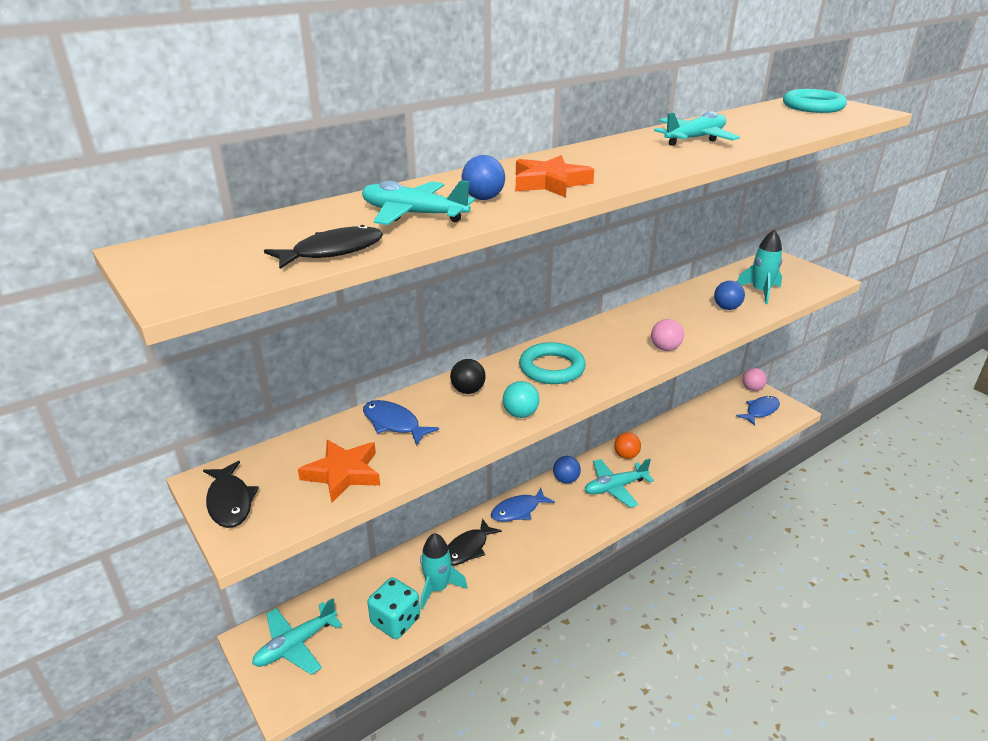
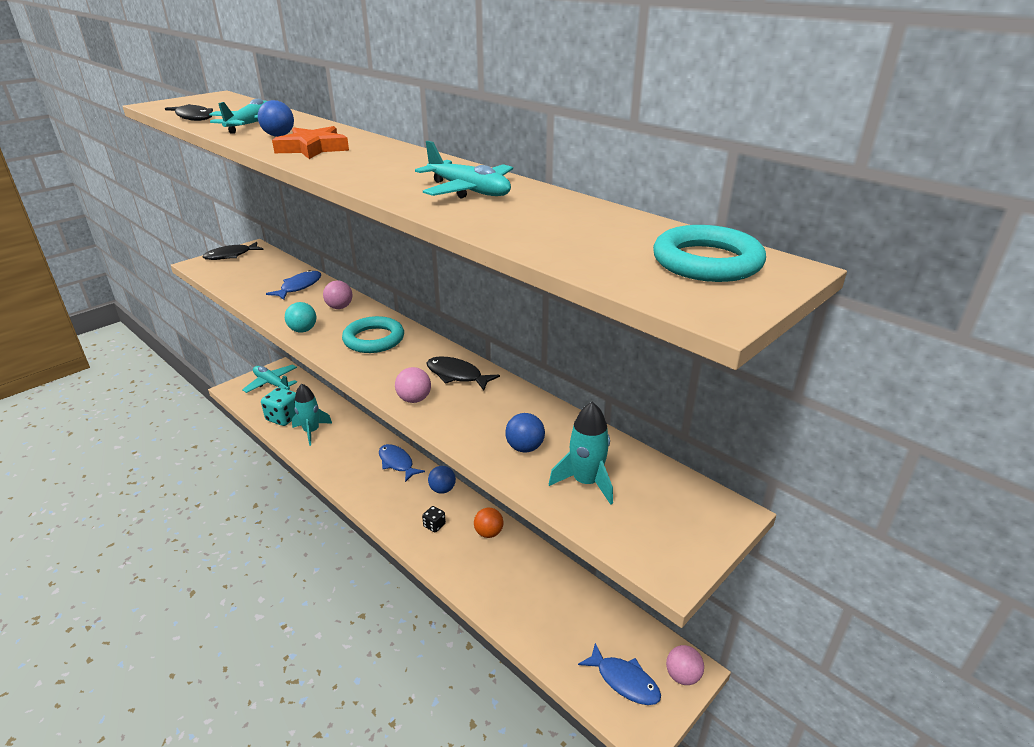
camera: 80 degrees right, 0 degrees up
orange star [298,440,380,503] -> none
black fish [448,518,502,566] -> black fish moved to [427,357,500,391]
black ball [450,359,486,394] -> pink ball [323,280,352,309]
turquoise plane [585,459,654,508] -> black dice [422,506,446,532]

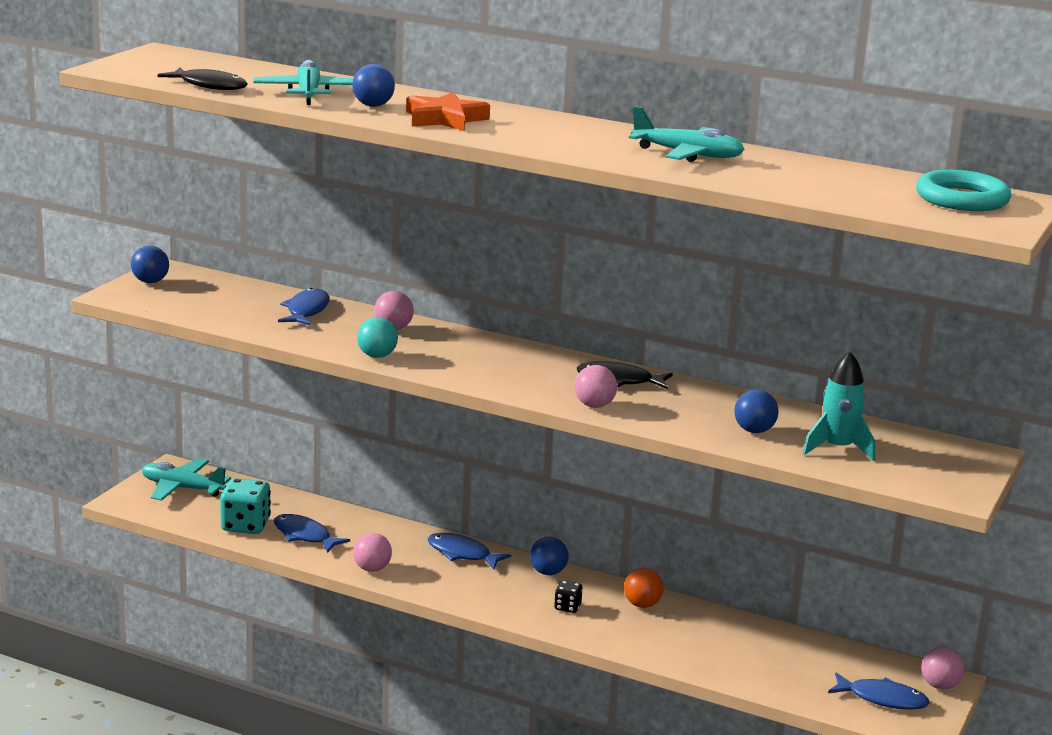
camera: 20 degrees left, 10 degrees down
black fish [203,242,264,260] -> blue ball [131,246,169,283]
turquoise rocket [292,384,332,446] -> blue fish [274,514,350,553]
turquoise ring [342,316,404,353] -> none
none -> pink ball [353,533,392,572]

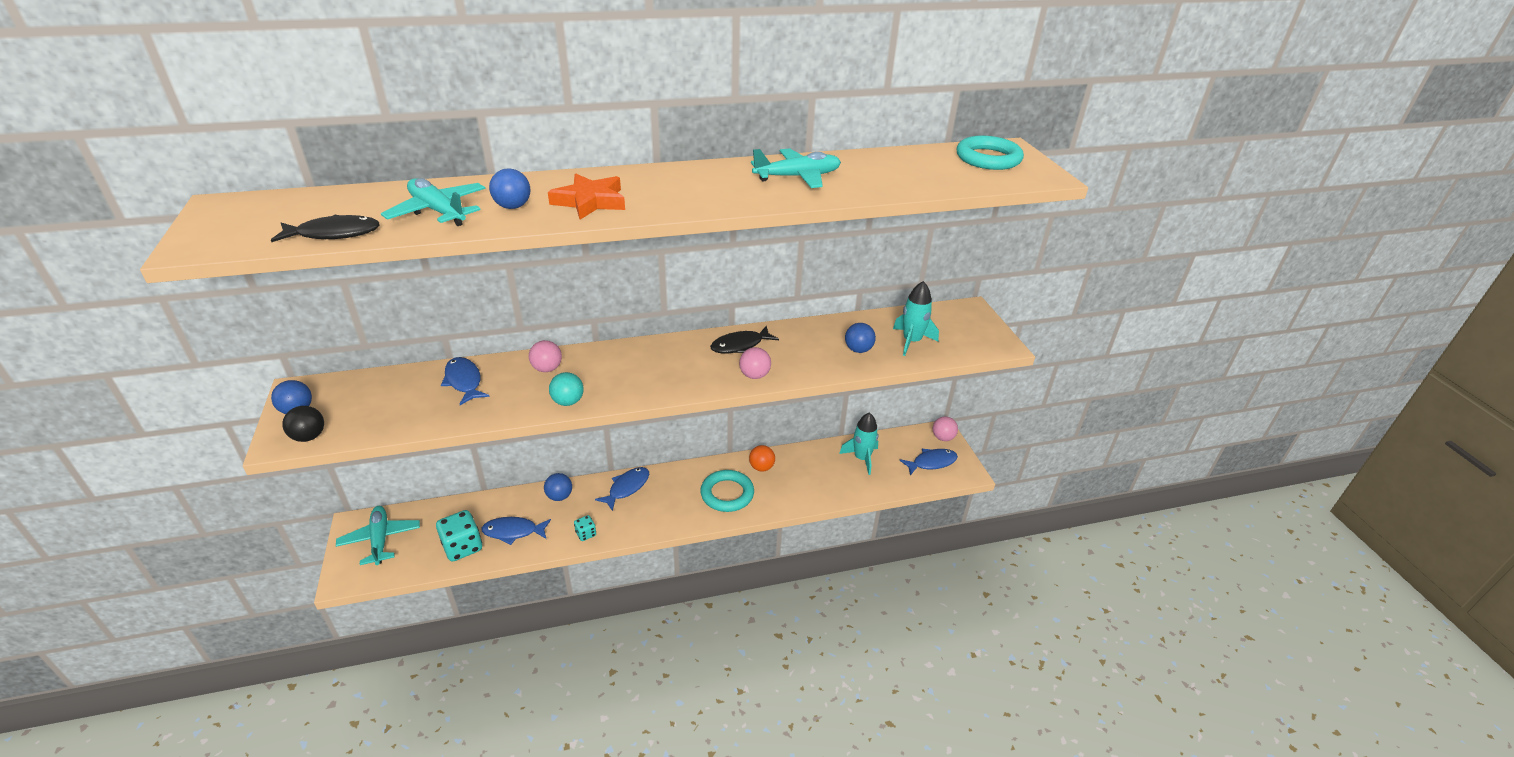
camera: 40 degrees left, 15 degrees up
turquoise plane [142,458,231,501] -> turquoise plane turned 90 degrees clockwise [336,506,420,565]
pink ball [353,533,392,572] -> turquoise dice [574,515,596,541]
blue fish [428,533,511,569] -> blue fish turned 135 degrees clockwise [595,467,649,511]
blue ball [530,537,568,575] -> blue ball moved to [544,473,572,501]
black dice [554,581,583,613] -> turquoise ring [700,470,754,512]
none -> black ball [282,406,324,442]
none -> turquoise rocket [839,412,878,475]

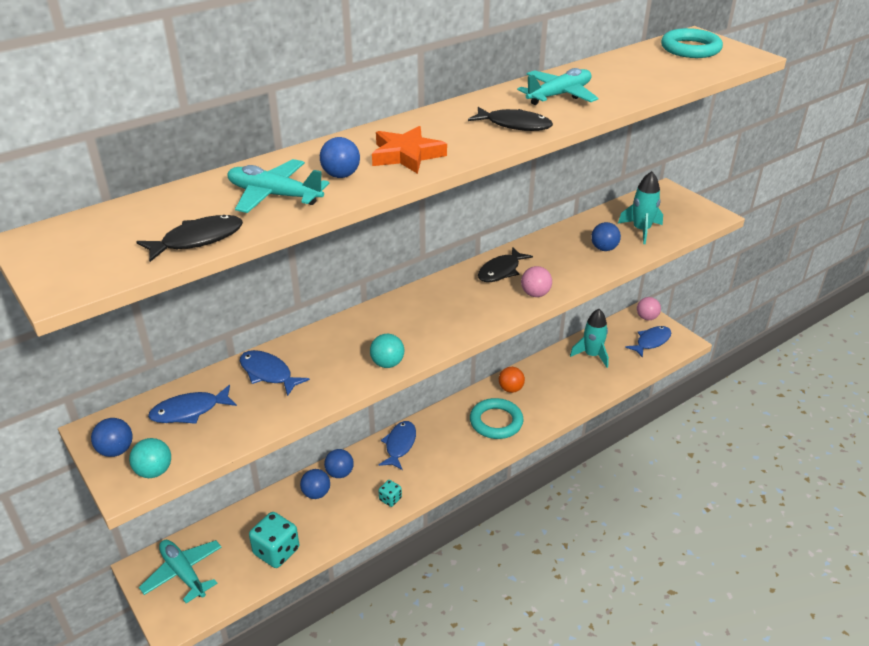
camera: 20 degrees left, 0 degrees up
black ball [282,406,324,442] -> turquoise ball [129,438,171,478]
blue fish [481,517,551,545] -> blue fish moved to [148,385,237,424]
pink ball [529,340,562,372] -> none
none -> blue ball [300,469,330,499]
none -> black fish [468,107,553,131]

